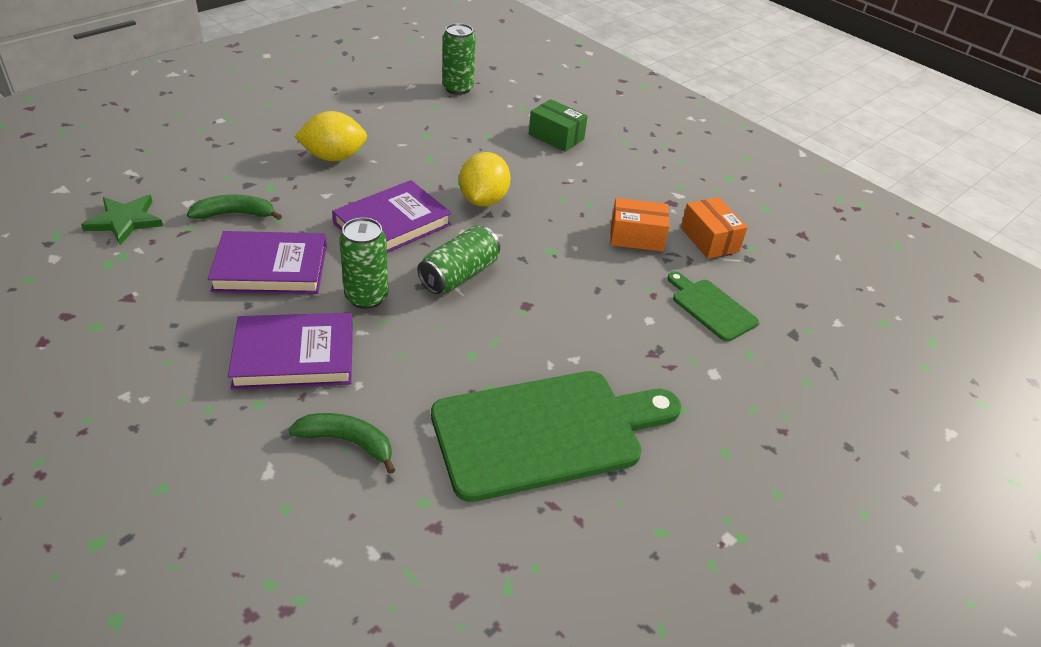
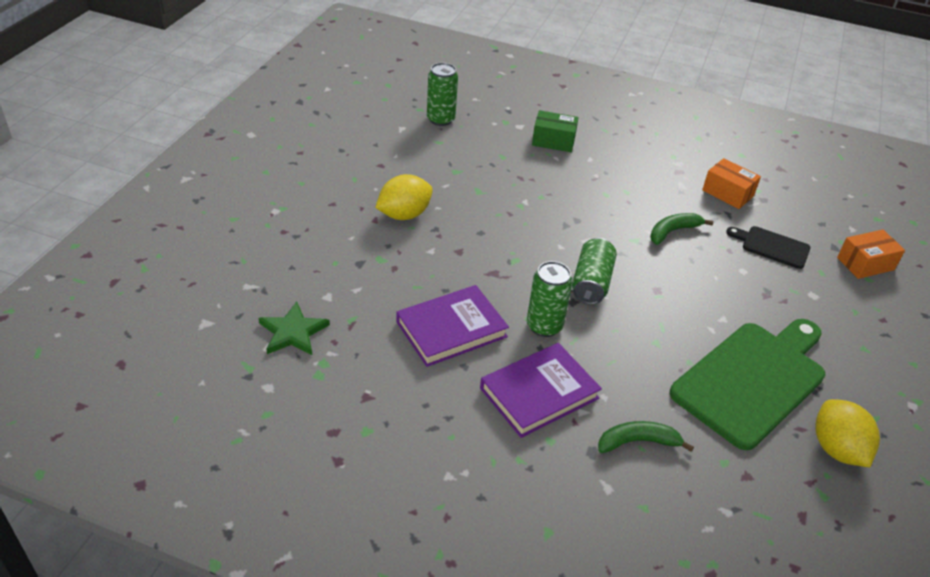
camera: 25 degrees left, 0 degrees up
green banana [187,194,282,220] -> green banana moved to [650,213,714,245]
purple book [332,180,451,253] -> none
yellow lemon [459,152,511,206] -> yellow lemon moved to [815,399,880,467]
orange box [610,198,669,251] -> orange box moved to [837,229,905,279]
green cutting board [667,272,759,342] -> black cutting board [726,226,811,269]

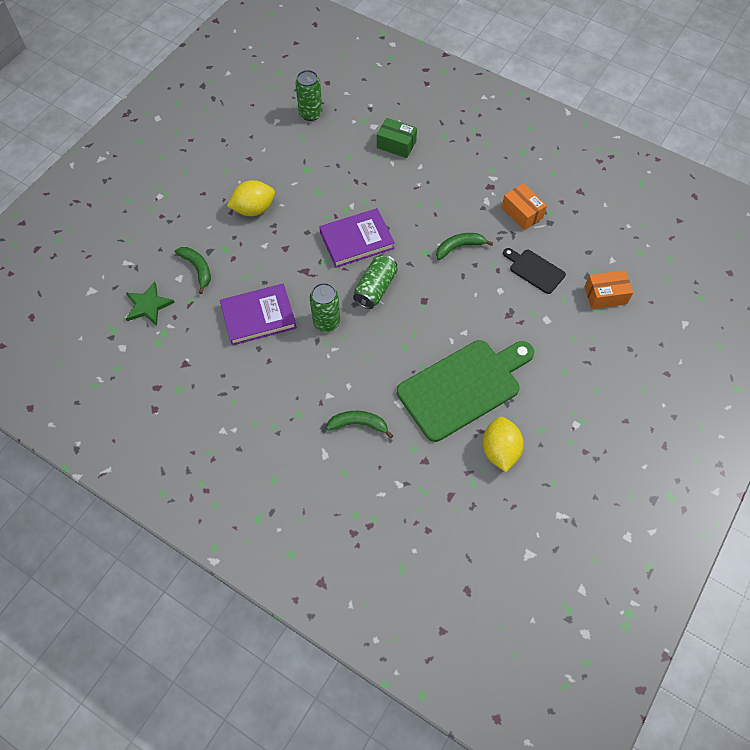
camera: 15 degrees right, 20 degrees up
purple book [480,343,602,438] -> purple book moved to [319,208,395,268]
none -> green banana [175,247,211,294]

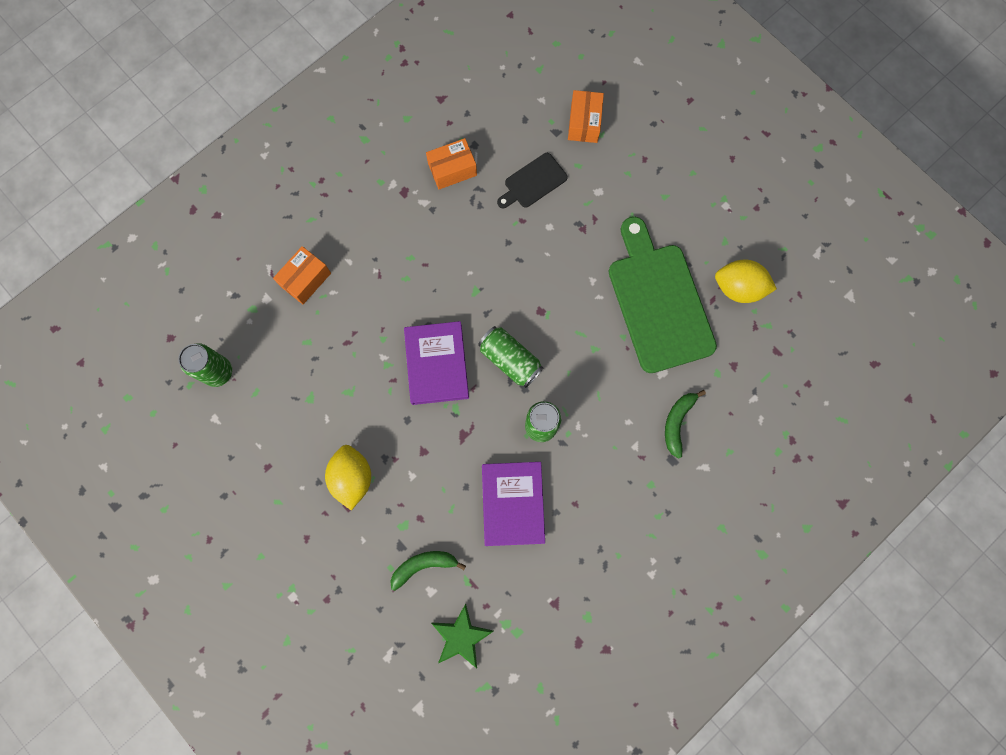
camera: 75 degrees left, 15 degrees up
green box [377,118,417,158] -> orange box [273,246,331,304]
green banana [436,233,493,260] -> none

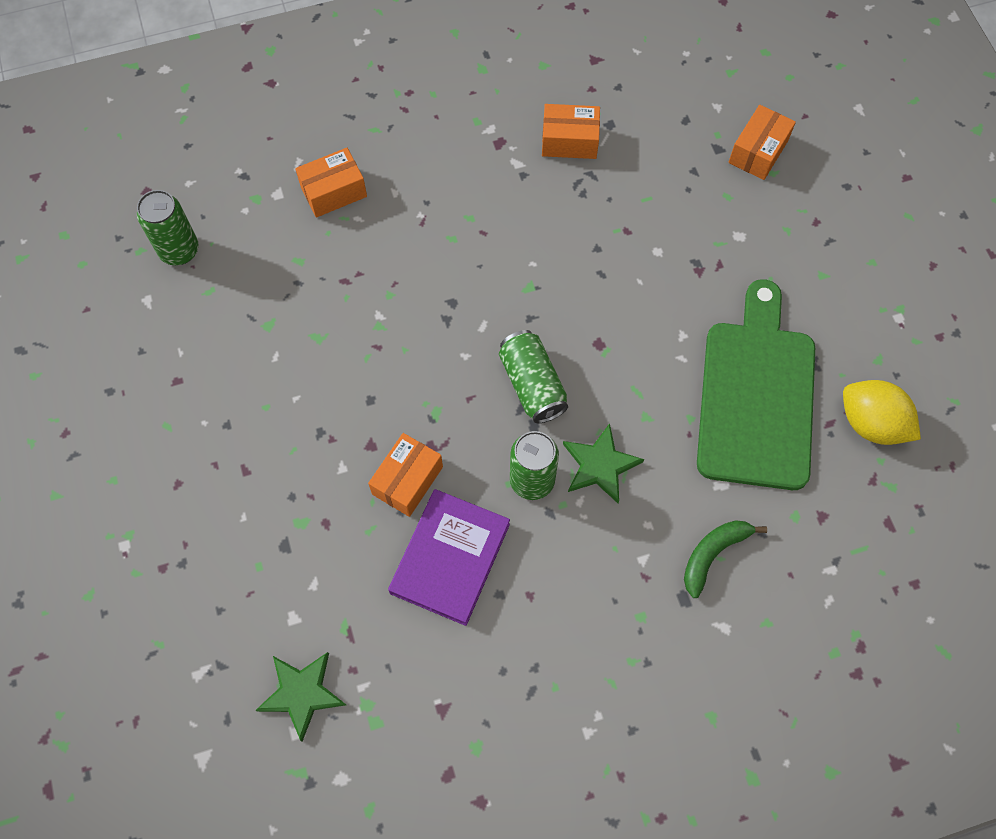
camera: 25 degrees right, 10 degrees down
yellow lemon [325,445,371,510] -> none
green banana [390,551,466,591] -> none
purple book [404,321,469,405] -> none
black cutting board [497,153,568,208] -> none
none -> orange box [368,433,443,517]
none -> green star [563,423,644,503]

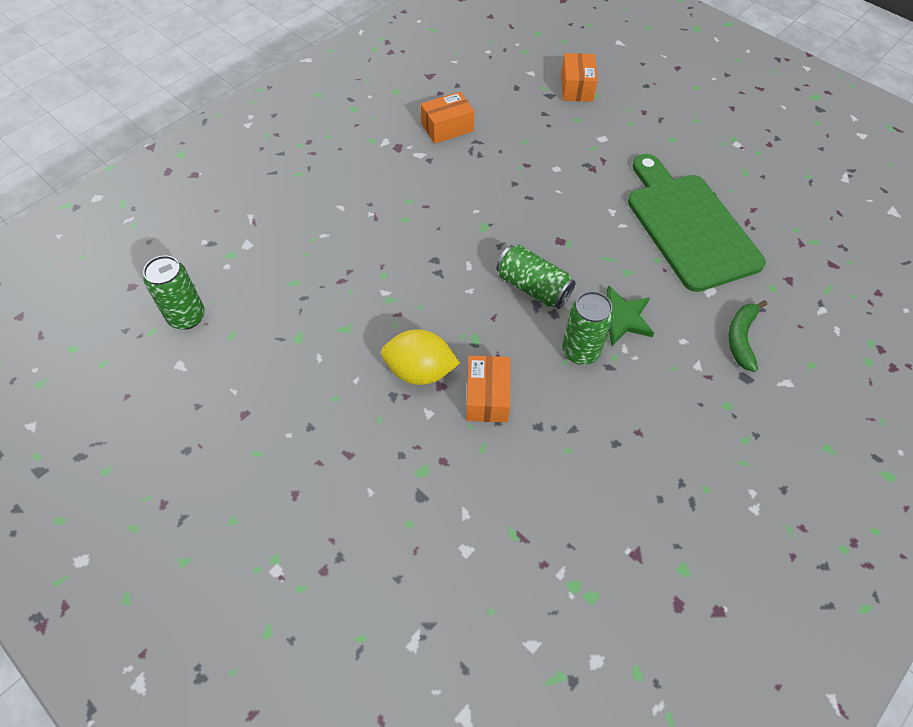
camera: 30 degrees left, 10 degrees down
green star [255,652,346,742] -> none
orange box [295,148,367,218] -> none
purple book [388,489,510,626] -> none
yellow lemon [843,380,921,445] -> yellow lemon moved to [381,329,460,385]

